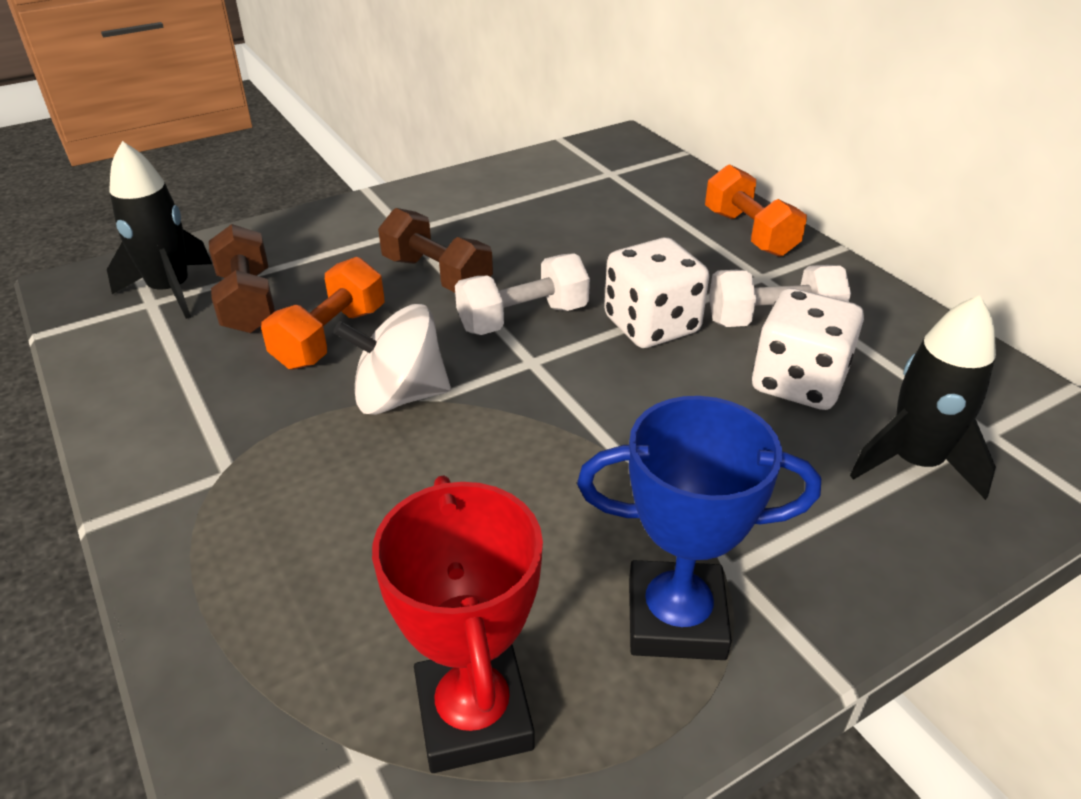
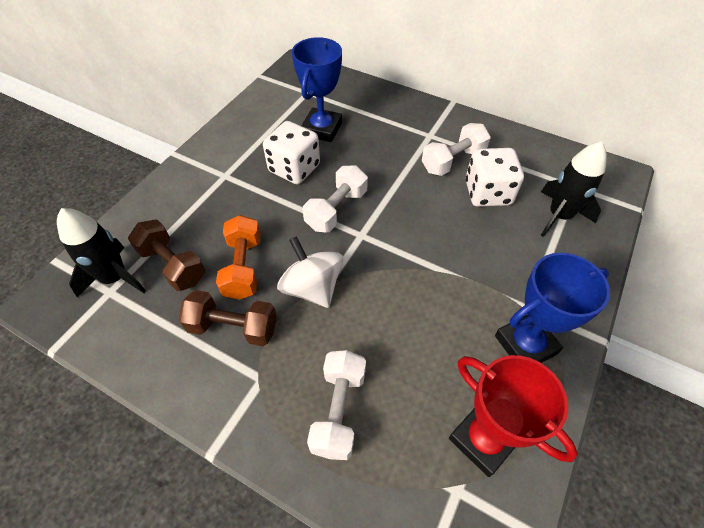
camera: 30 degrees left, 15 degrees up
white spinning top [333,304,451,415] -> white spinning top turned 90 degrees clockwise [277,236,343,308]
brown dumbbell [378,208,493,293] -> brown dumbbell moved to [178,290,277,346]
white dice [604,237,709,348] -> white dice moved to [263,121,320,184]
orange dumbbell [705,164,807,257] -> none
none -> blue trophy [292,37,342,142]
none -> white dumbbell [307,350,366,460]

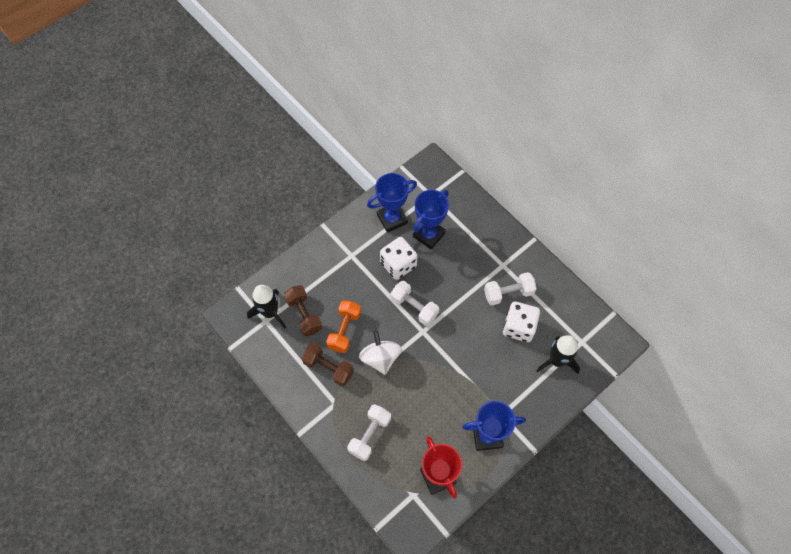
camera: 20 degrees right, 10 degrees up
white dumbbell [303,165,368,233] -> white dumbbell turned 75 degrees clockwise [390,281,439,326]
none -> blue trophy [367,173,417,233]

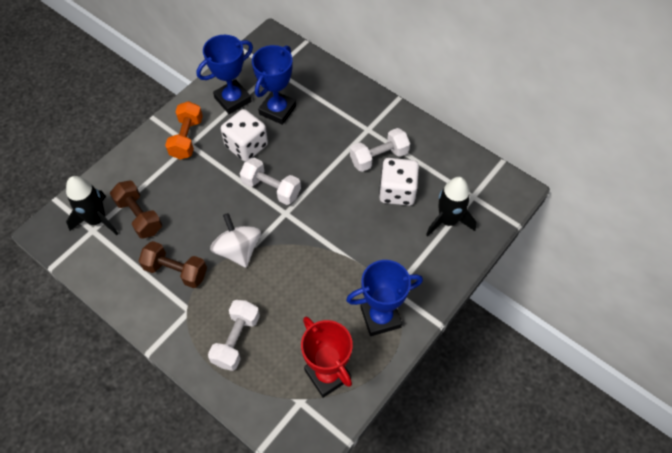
camera: 10 degrees left, 5 degrees down
orange dumbbell [326,300,361,353] -> orange dumbbell moved to [165,101,203,160]

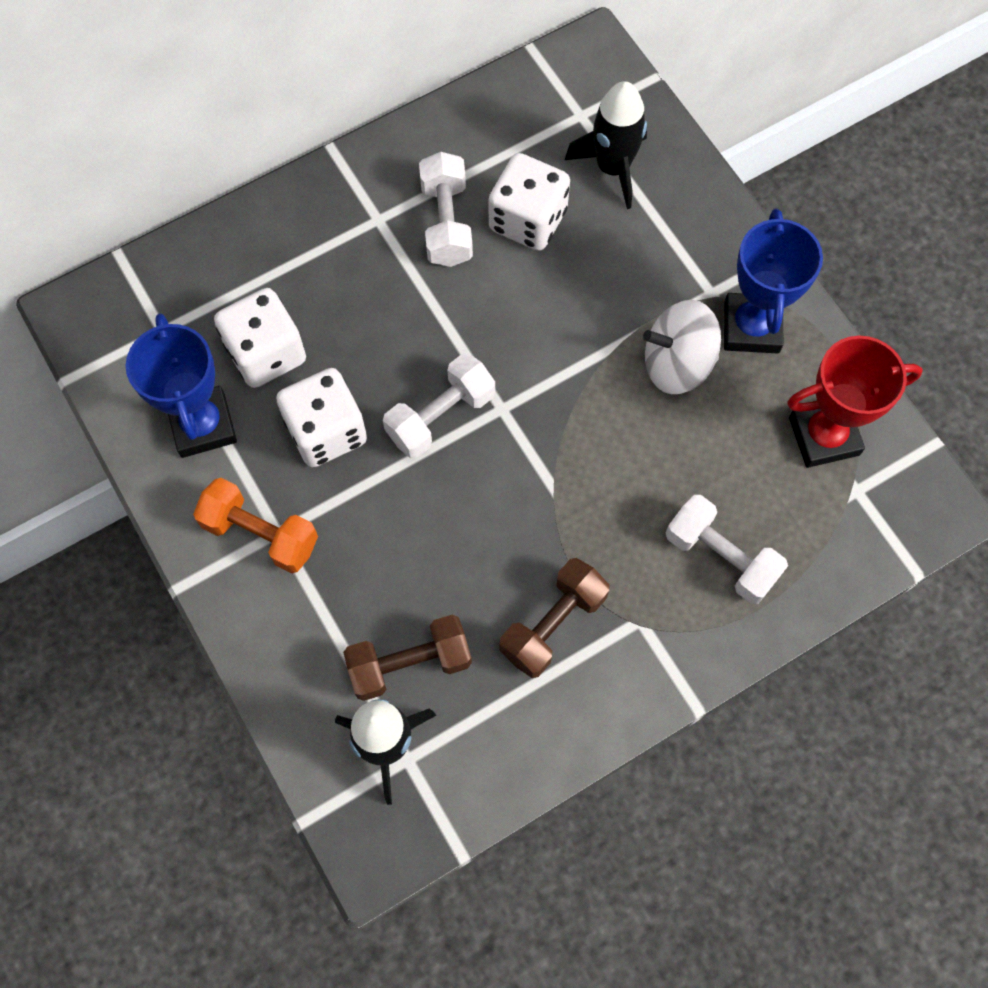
camera: 70 degrees left, 10 degrees up
white spinning top [210,213,261,268] -> white spinning top moved to [643,300,721,394]
blue trophy [252,45,296,125] -> white dice [214,288,306,388]

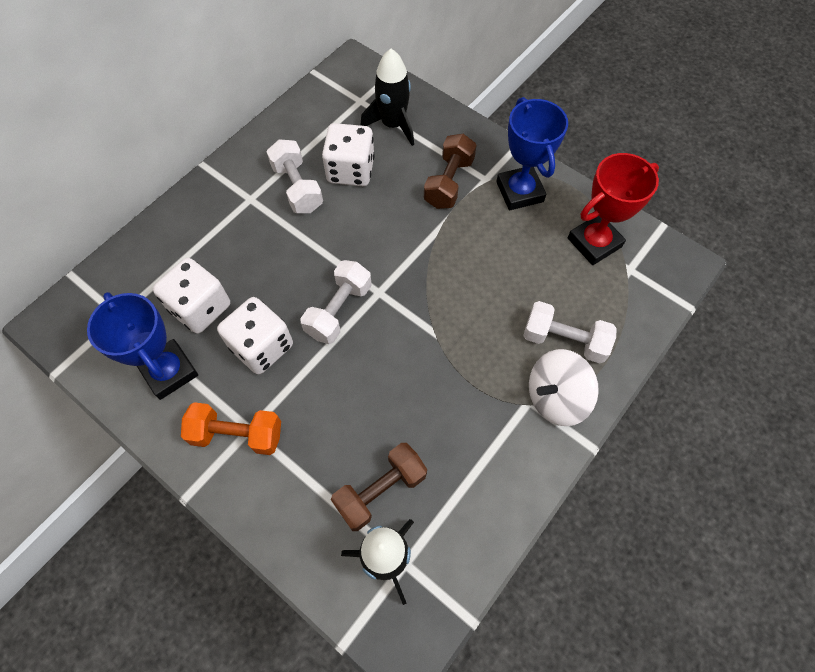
camera: 20 degrees left, 5 degrees down
brown dumbbell [499,558,610,678] -> brown dumbbell moved to [424,134,477,209]
white spinning top [643,300,721,394] -> white spinning top moved to [529,349,599,426]

